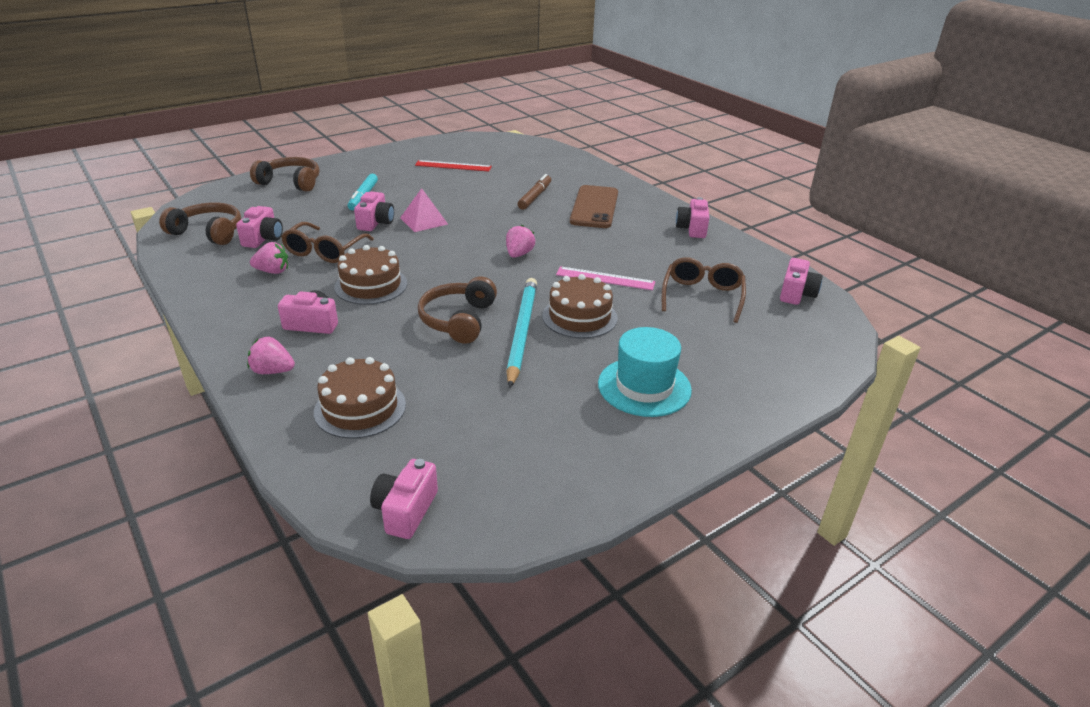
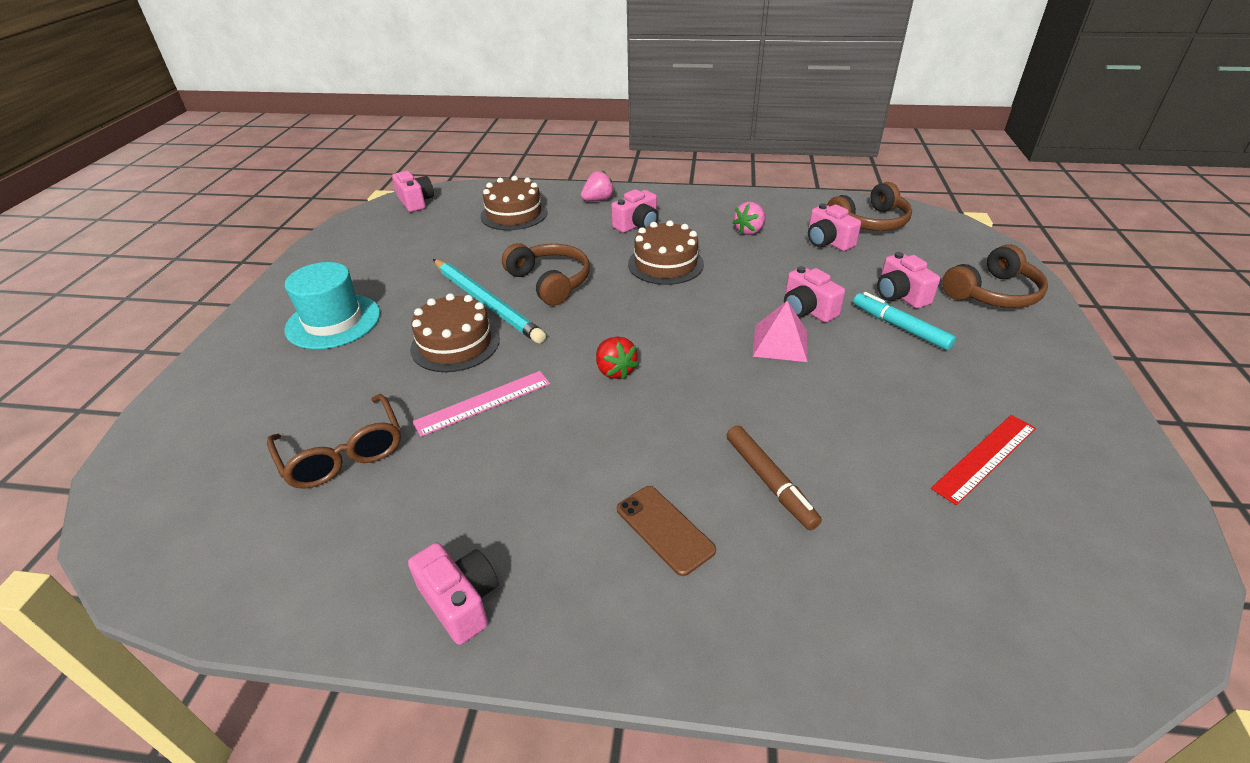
camera: 135 degrees right, 5 degrees up
brown glasses [281,222,374,263] -> none
pink strawberry [506,225,535,258] -> red strawberry [596,337,639,379]
brown phone [570,185,618,228] -> brown phone [617,486,716,576], size x0.59
pink camera [780,258,823,305] -> pink camera moved to [877,252,940,309]

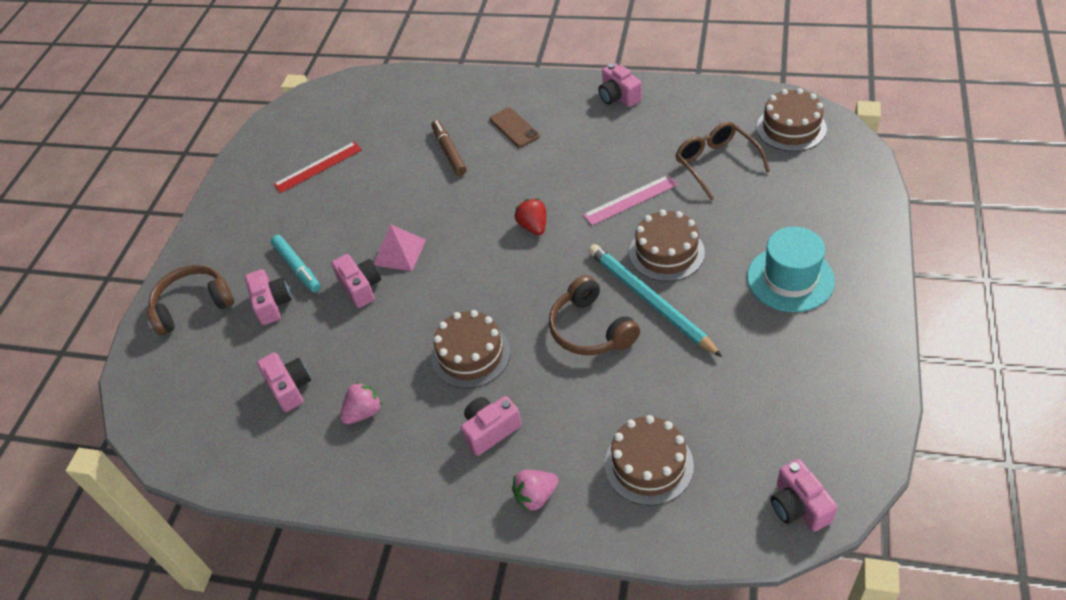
camera: 170 degrees left, 10 degrees up
brown headphones [827,182,912,231] -> none
none -> brown cake [757,88,827,152]

